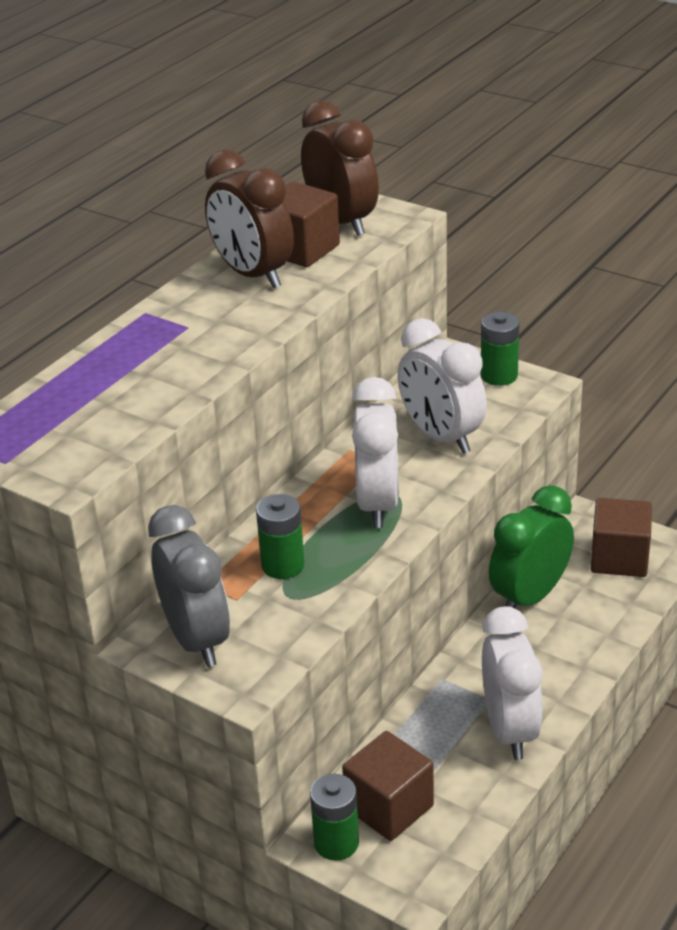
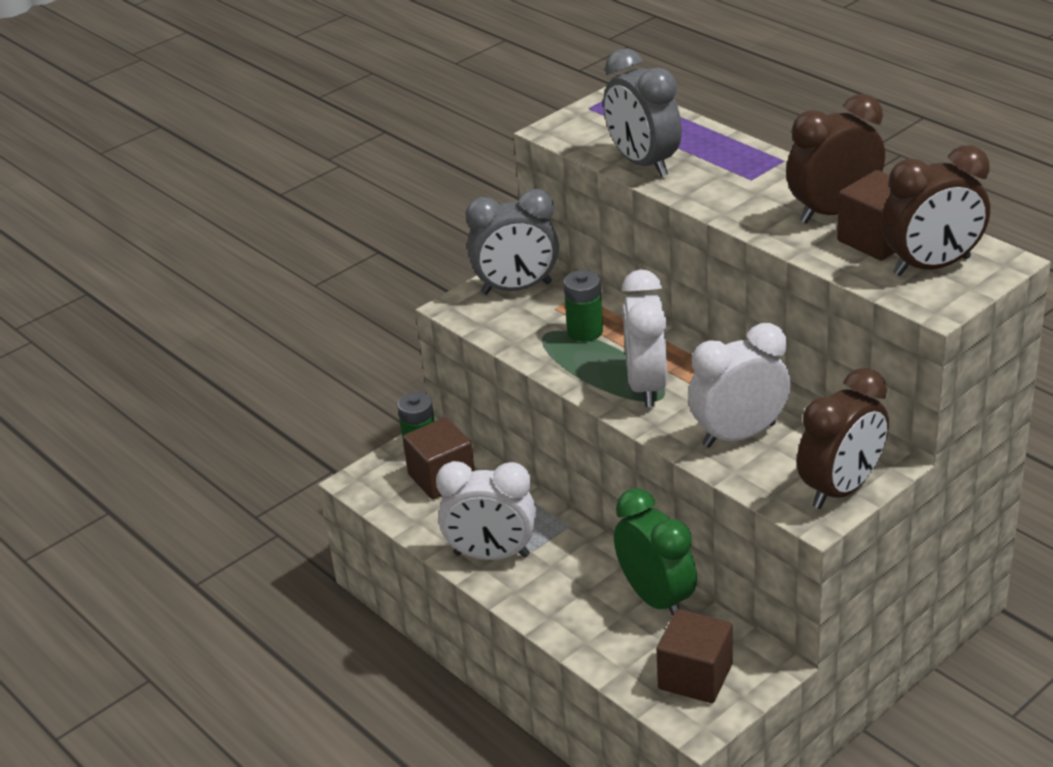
camera: 105 degrees right, 0 degrees up
white clock [352,377,399,528] -> white clock turned 75 degrees clockwise [621,269,667,407]
green battery [481,312,520,386] -> brown clock [797,368,889,509]
none -> grey clock [603,48,682,177]

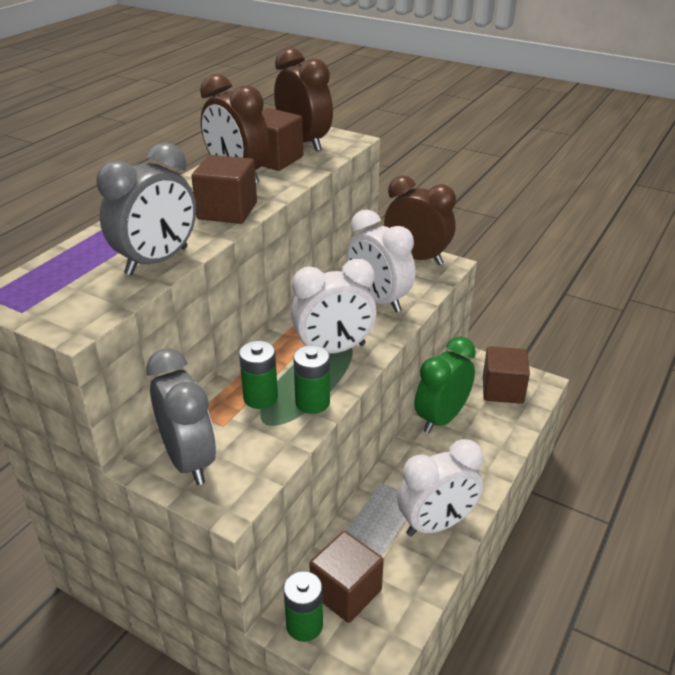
camera: 110 degrees left, 0 degrees up
white clock [436,461,536,560] -> white clock turned 75 degrees clockwise [397,439,483,536]
none -> brown cube [191,155,257,224]
none -> green battery [293,345,330,414]

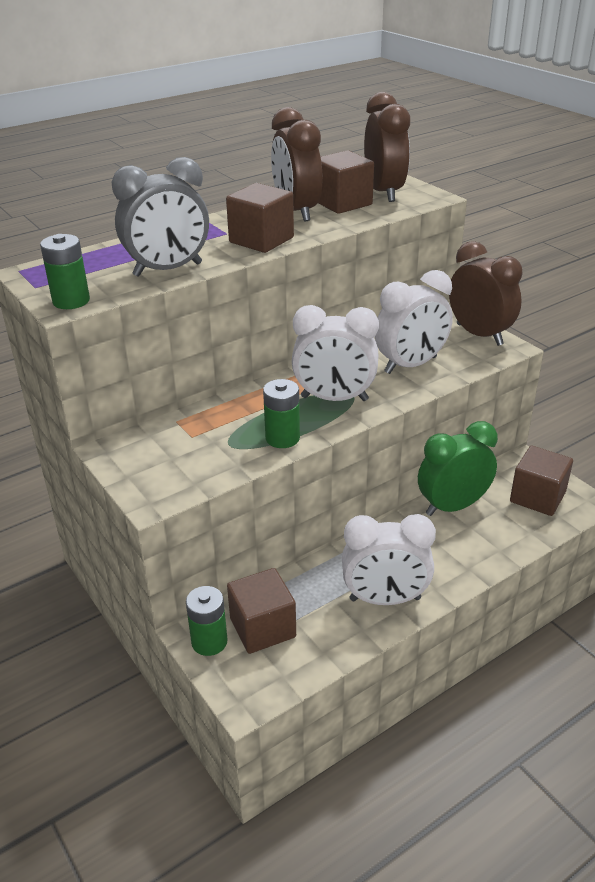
camera: 25 degrees right, 0 degrees up
grey clock [146,348,216,485] -> none
green battery [239,341,278,409] -> green battery moved to [40,234,90,309]
white clock [347,210,416,312] -> white clock turned 105 degrees counterclockwise [375,270,453,374]

